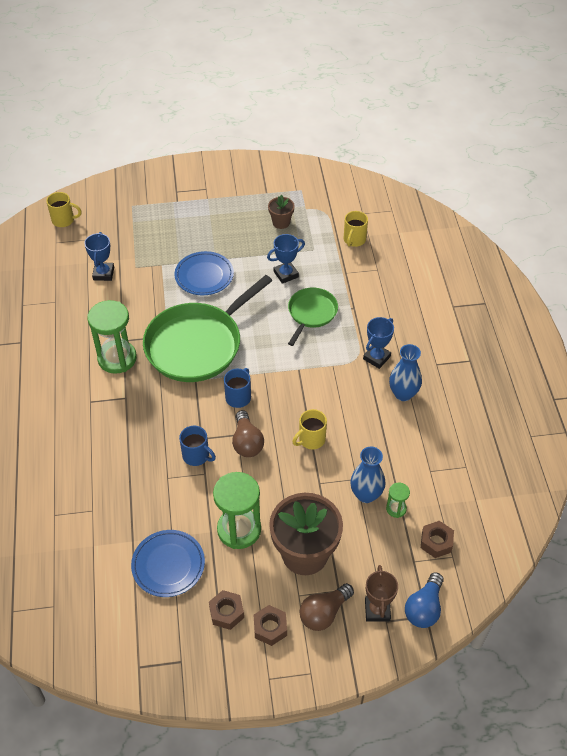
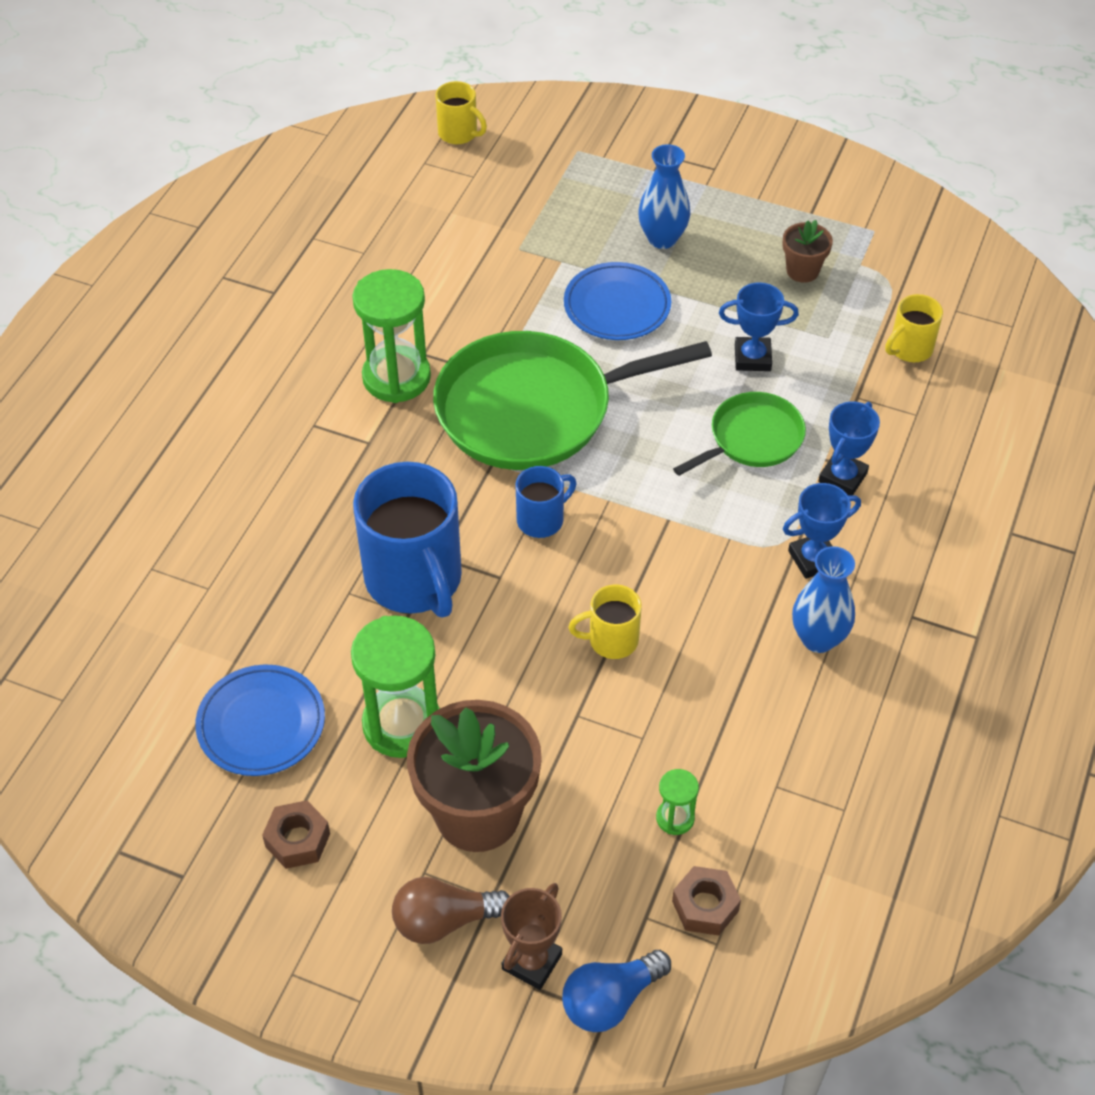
camera: 30 degrees right, 0 degrees up
blue trophy [84,232,114,281] -> blue trophy moved to [818,402,880,496]
blue mug [179,426,216,466] -> blue mug [353,462,462,617], size x2.04
brown light bulb [232,410,264,457] -> none
brown nut [254,605,287,646] -> none
blue vase [350,447,386,503] -> blue vase moved to [638,144,690,249]

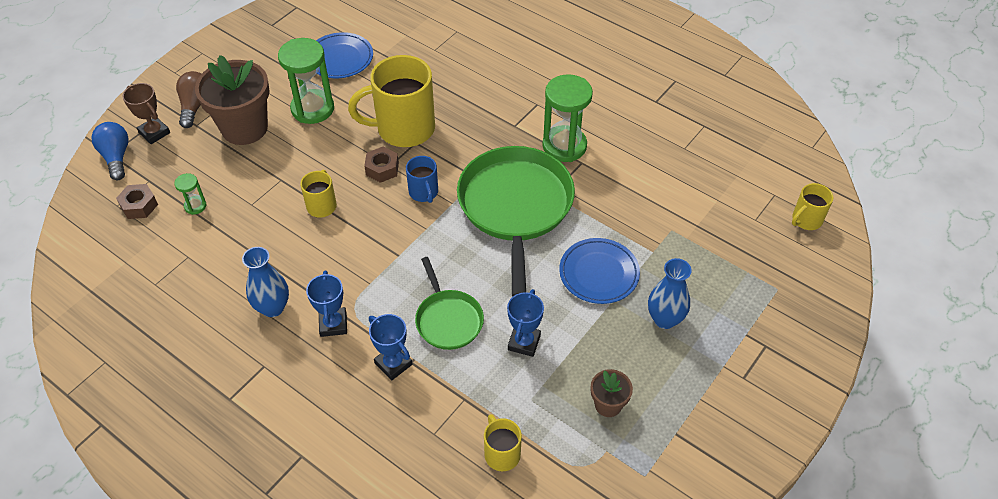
camera: 105 degrees right, 0 degrees up
brown nut [262,800,330,869] -> brown nut moved to [364,147,399,183]
blue mug [353,462,462,617] -> yellow mug [348,55,435,147]

